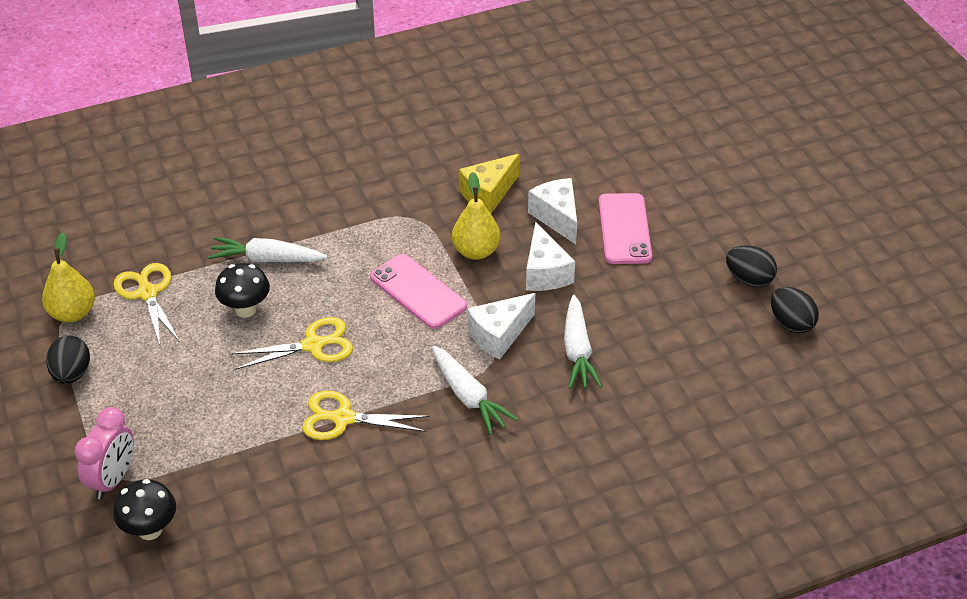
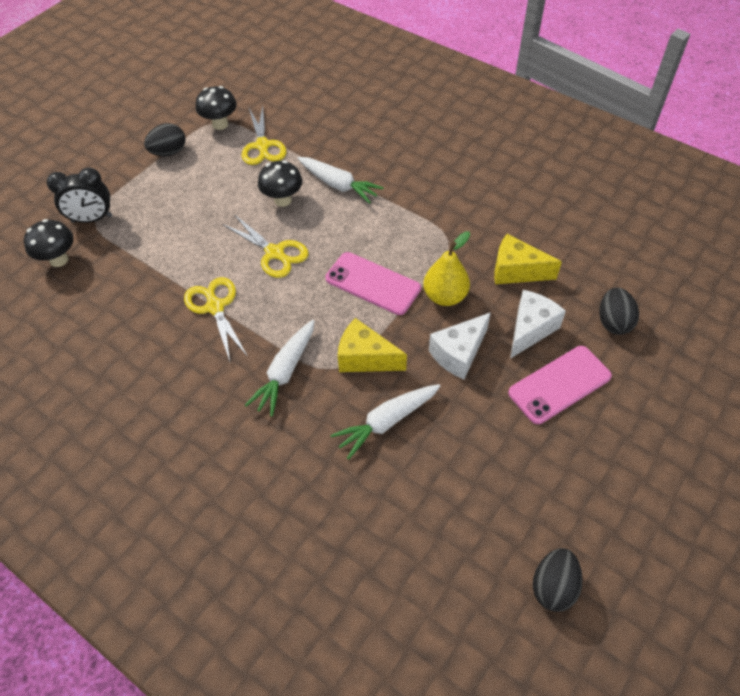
camera: 60 degrees right, 10 degrees up
yellow pear [42,232,95,322] -> black mushroom [196,86,237,130]
pink clock [74,407,134,499] -> black clock [47,167,112,223]
yellow scissors [114,263,180,345] -> yellow scissors turned 135 degrees clockwise [241,106,287,165]
white carrot [208,237,327,262] -> white carrot turned 150 degrees clockwise [298,157,384,204]
pink phone [370,254,467,329] -> pink phone turned 75 degrees counterclockwise [325,252,421,315]
white cheese [467,293,535,360] -> yellow cheese [338,318,407,372]
black egg [726,245,777,287] -> black egg moved to [599,288,639,335]

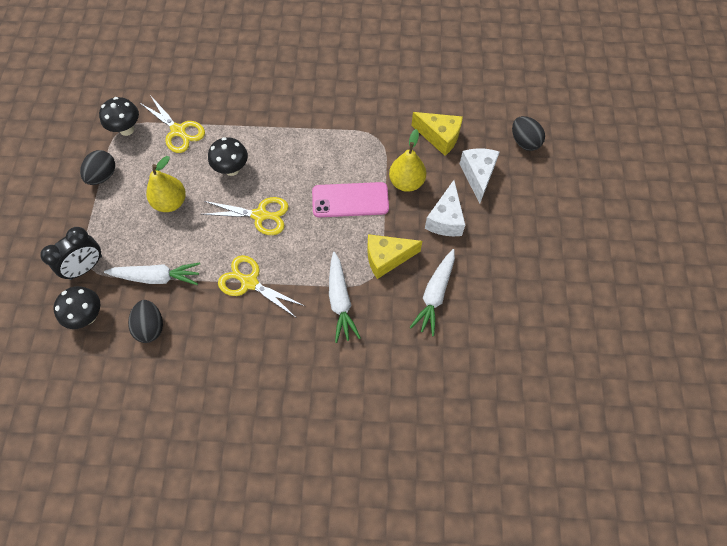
camera: 35 degrees left, 10 degrees up
white carrot [298,157,384,204] -> white carrot moved to [104,262,200,285]
yellow cheese [494,234,562,284] -> yellow cheese turned 135 degrees counterclockwise [411,112,463,156]
pink phone [508,346,612,424] -> none
black egg [533,548,583,612] -> black egg moved to [128,300,163,343]
none -> yellow pear [146,156,186,212]

